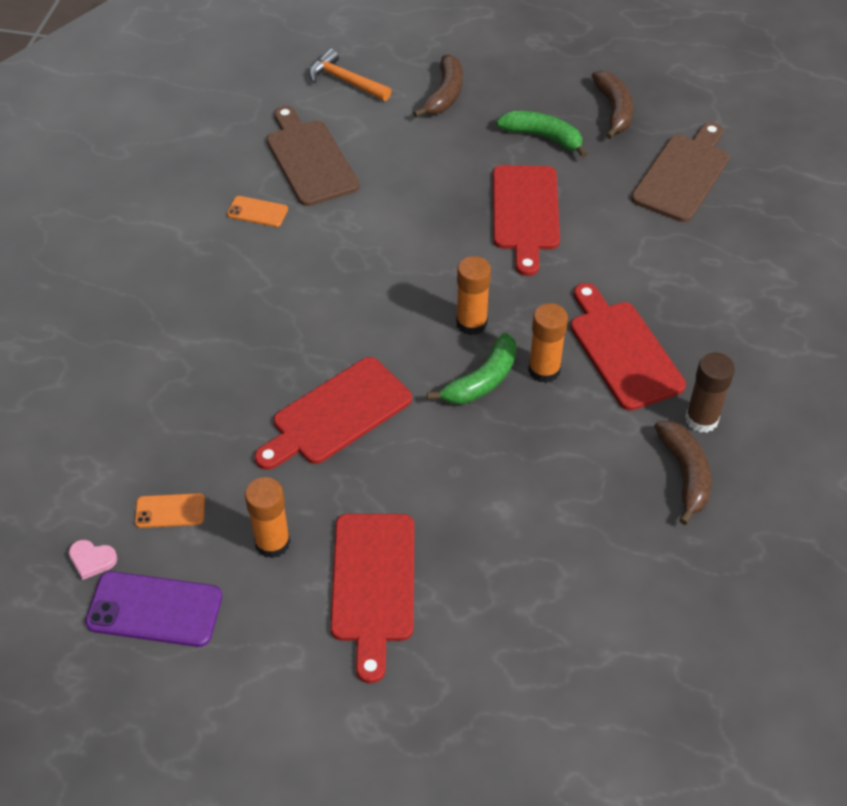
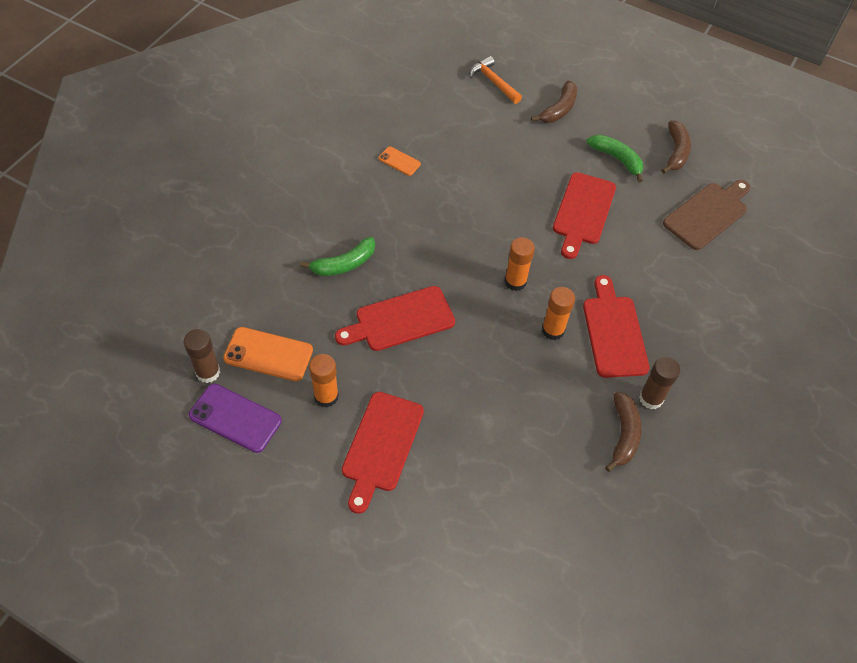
camera: 15 degrees right, 5 degrees up
pink heart [69,540,117,580] -> brown glue stick [184,329,221,383]
orange phone [135,493,205,528] -> orange phone [223,327,313,381], size x1.77
brown cutting board [266,106,360,206] -> none
green banana [427,333,517,404] -> green banana moved to [300,237,375,276]

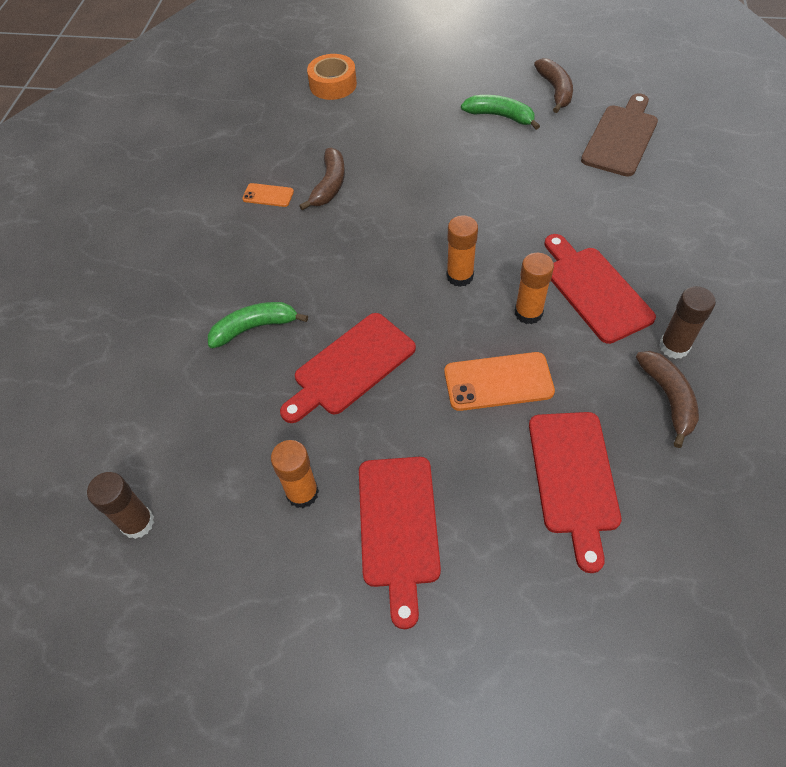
camera: 15 degrees left, 0 degrees up
purple phone [189,384,282,453] -> none
orange phone [223,327,313,381] -> orange phone moved to [444,352,555,411]
green banana [300,237,375,276] -> green banana turned 150 degrees counterclockwise [208,302,308,349]
orange hammer [469,56,522,104] -> orange tape [307,54,357,100]
brown banana [531,81,577,123] -> brown banana moved to [299,148,345,211]
red cutting board [553,172,616,259] -> red cutting board moved to [529,412,621,573]

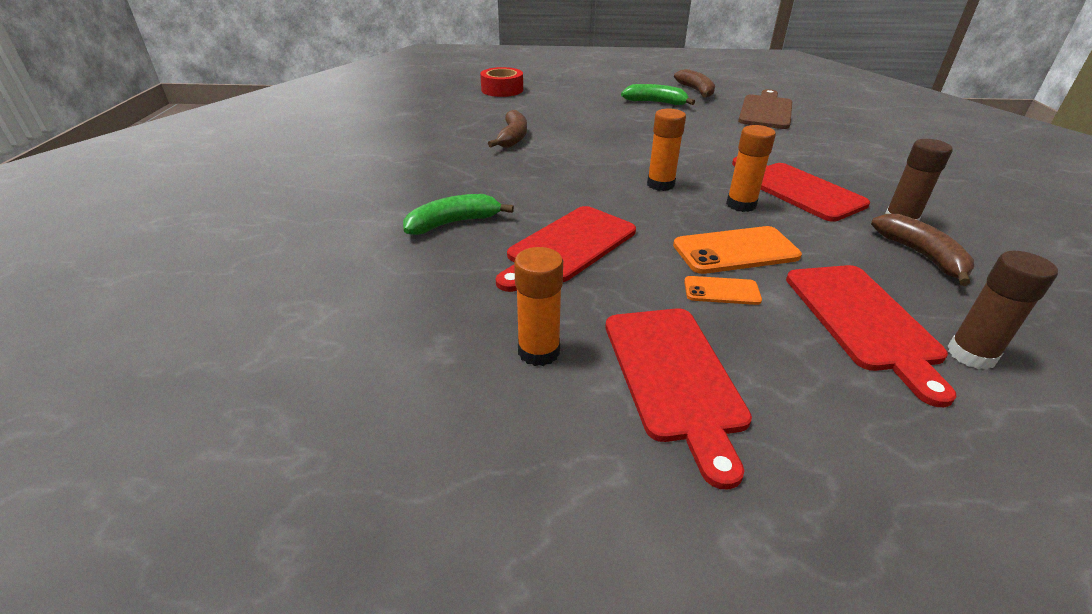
camera: 10 degrees left, 20 degrees down
brown glue stick [87,472,154,539] -> brown glue stick moved to [947,251,1058,370]
orange phone [242,183,294,207] -> orange phone moved to [684,276,762,305]
orange tape [307,54,357,100] -> red tape [480,67,523,97]

